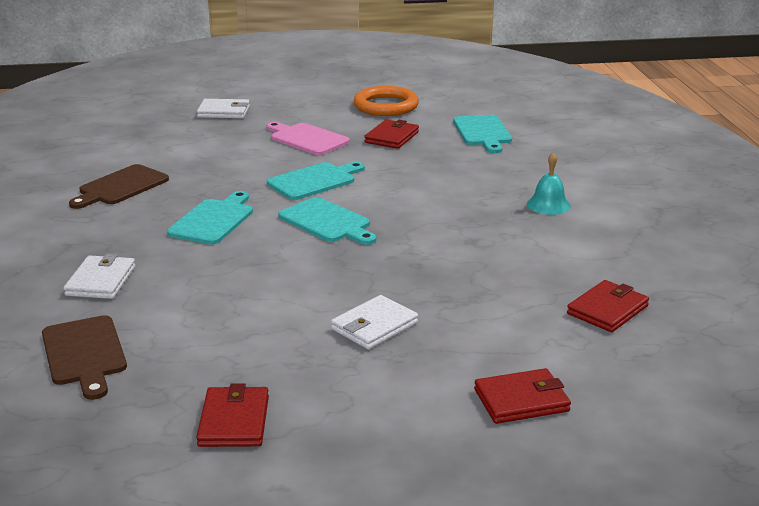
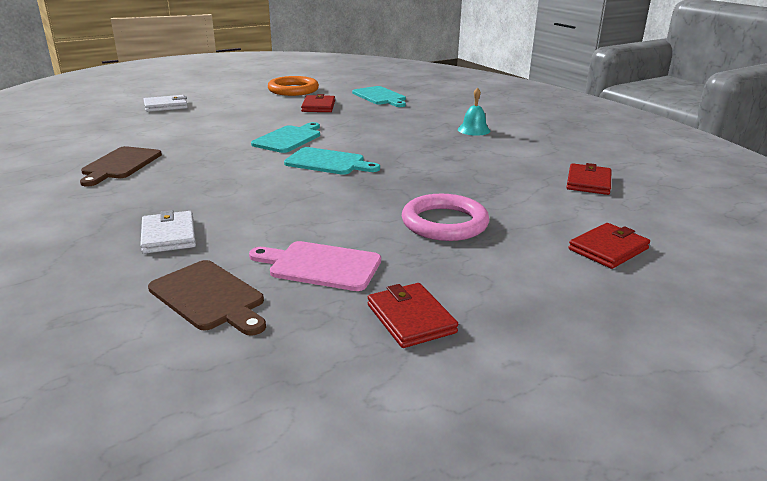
camera: 25 degrees left, 0 degrees up
turquoise cutting board [167,191,253,245] -> none
pink cutting board [266,122,350,155] -> pink cutting board moved to [249,241,381,291]
white wallet [331,295,418,350] -> pink ring [402,194,489,241]

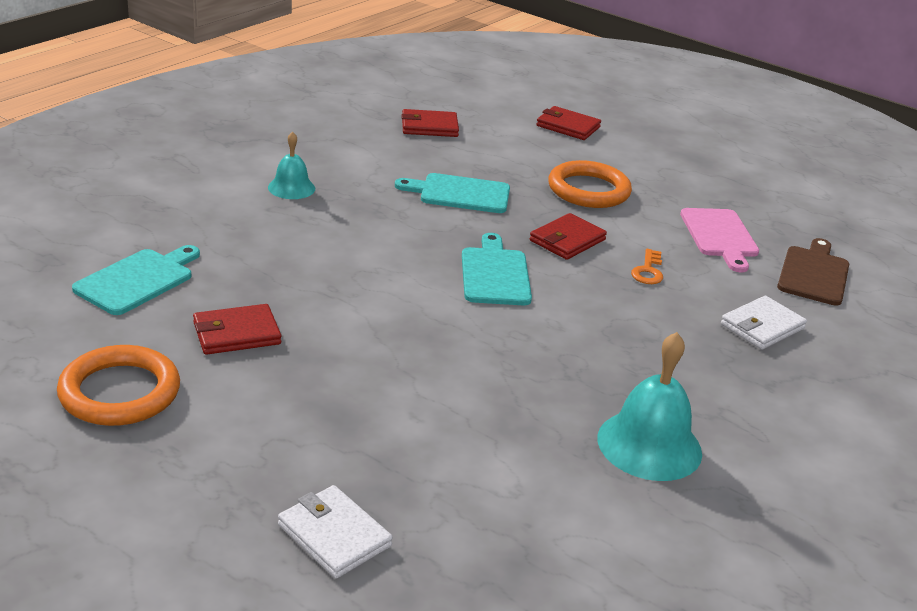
camera: 115 degrees left, 5 degrees up
brown cutting board [80,146,162,186] -> turquoise bell [597,332,702,481]
turquoise cutting board [251,122,320,153] -> turquoise cutting board moved to [395,173,510,213]
red wallet [368,283,458,348] -> red wallet moved to [530,213,607,260]
pink ring [402,194,489,241] -> orange ring [548,160,632,208]
none -> orange key [631,249,663,284]

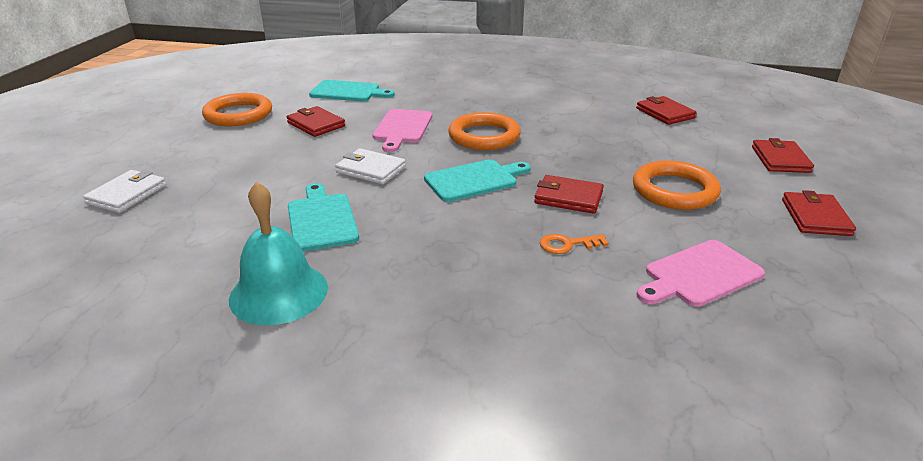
camera: 70 degrees right, 0 degrees up
turquoise bell [268,131,315,199] -> none
turquoise cutting board [395,173,510,213] -> turquoise cutting board moved to [288,183,359,252]
white wallet [721,296,807,350] -> white wallet moved to [335,148,406,184]
brown cutting board [777,238,849,306] -> none
none -> pink cutting board [373,109,432,152]
none -> orange ring [448,112,521,150]
none -> red wallet [782,190,856,236]

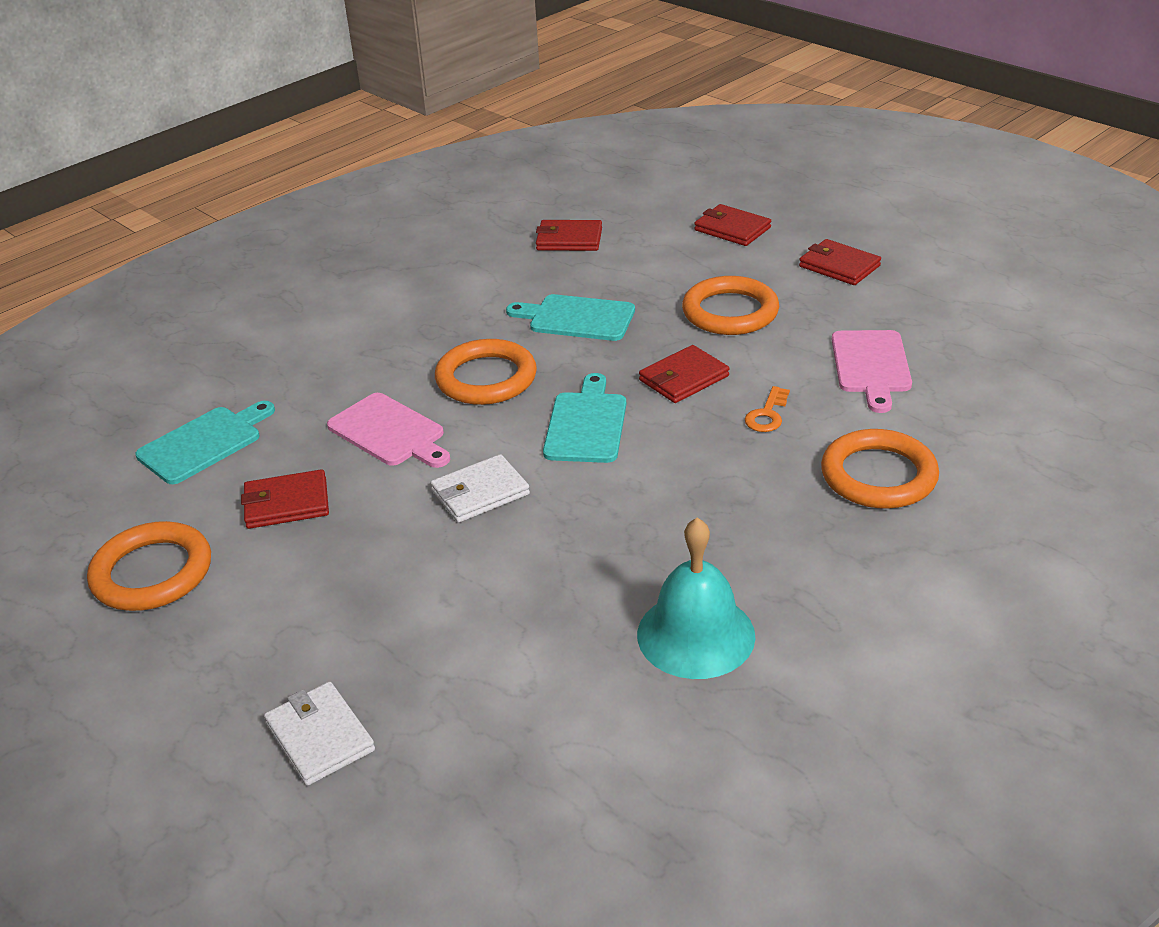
camera: 55 degrees left, 5 degrees up
turquoise cutting board [288,183,359,252] -> turquoise cutting board moved to [506,294,635,341]
none -> orange ring [821,429,939,509]

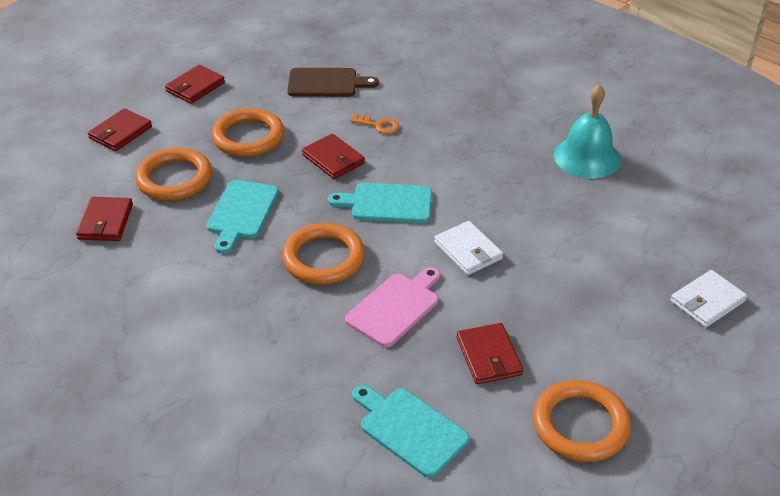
camera: 95 degrees left, 5 degrees up
orange ring [821,429,939,509] -> orange ring moved to [135,148,212,201]
pink cutting board [832,330,912,413] -> brown cutting board [287,68,379,97]

